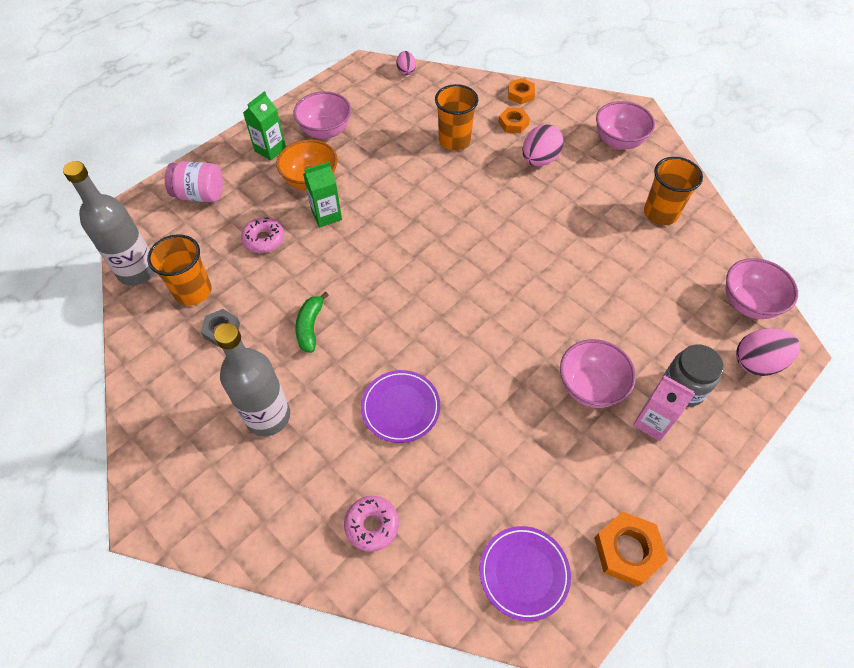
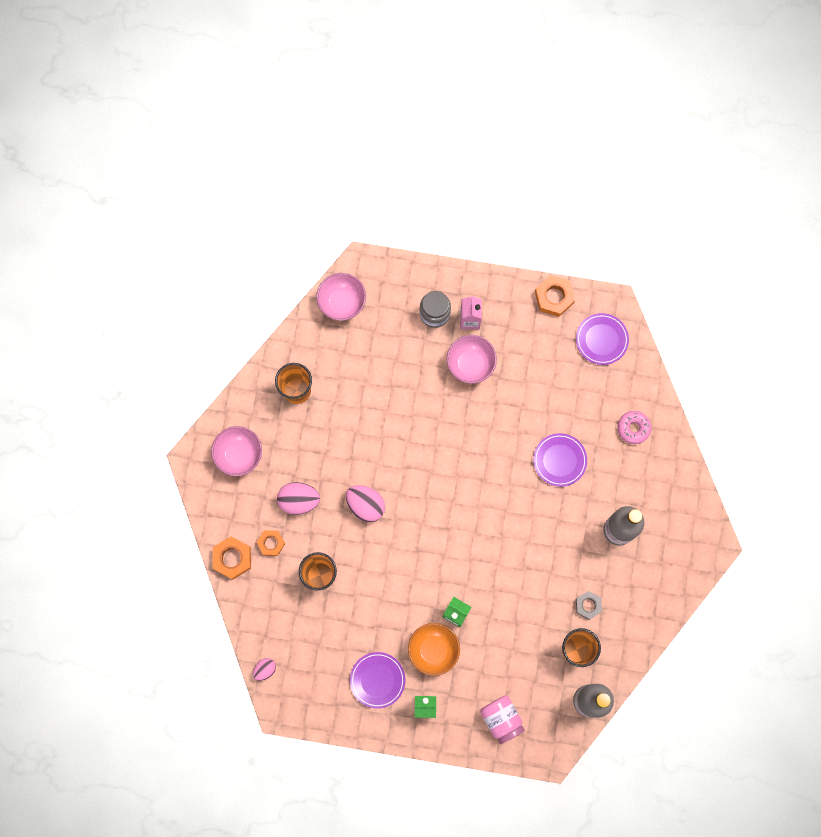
camera: 125 degrees left, 20 degrees up
pink donut [241,217,284,253] -> none
pink bowl [294,91,351,139] -> purple plate [350,652,405,709]
green banana [295,292,329,353] -> none
orange nut [508,78,535,104] -> orange nut [213,536,251,580], size x1.51
pink egg [736,328,800,376] -> pink egg moved to [346,485,385,522]

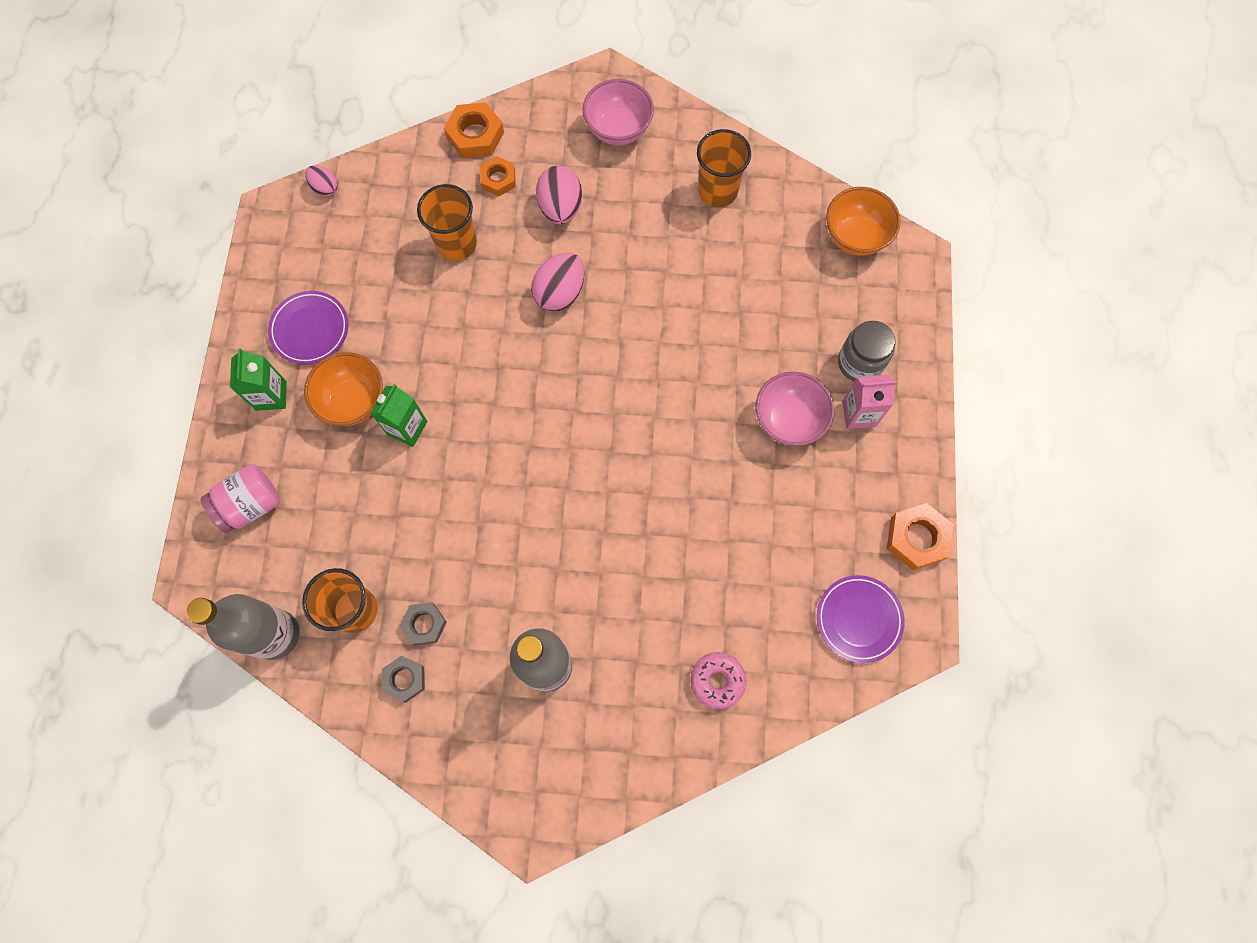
camera: 85 degrees right, 5 degrees down
pink bowl [316,273,366,321] -> orange bowl [826,187,901,256]
purple plate [533,433,587,487] -> none
none -> grey nut [382,656,425,703]

